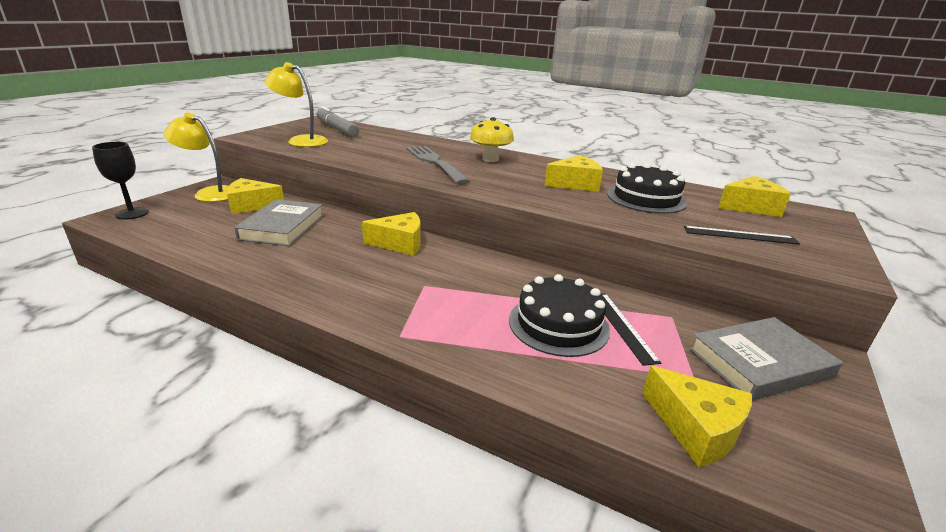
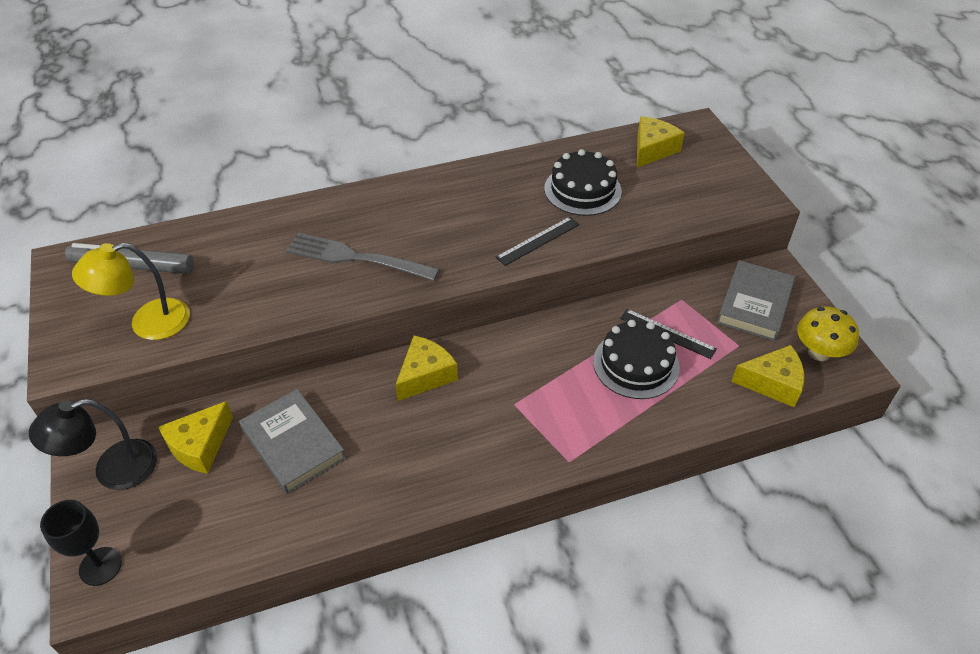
camera: 45 degrees left, 20 degrees up
yellow lamp [164,113,229,202] -> black lamp [29,399,157,490]
yellow mushroom [470,117,514,162] -> yellow mushroom moved to [797,306,859,361]
yellow cheese [544,155,603,192] -> none
black ruler [684,226,800,245] -> black ruler moved to [496,217,580,266]

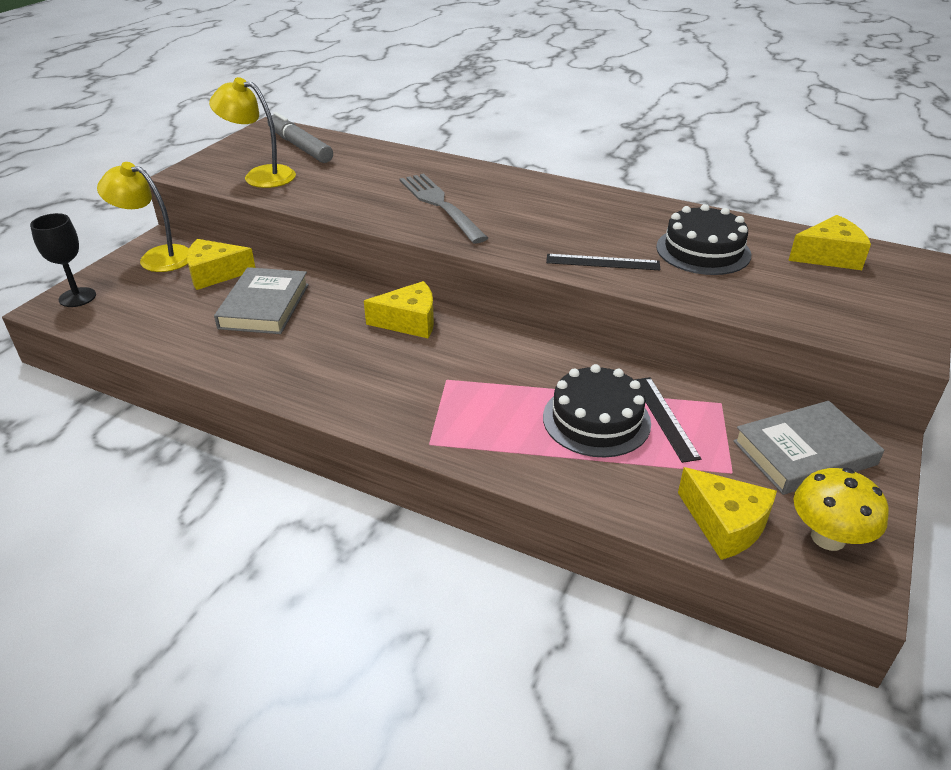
camera: 45 degrees right, 10 degrees down
black lamp [29,399,157,490] -> yellow lamp [97,162,189,272]

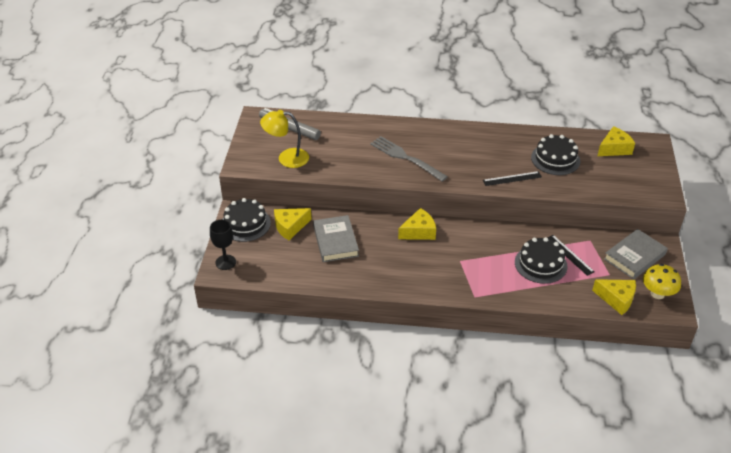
camera: 20 degrees left, 5 degrees up
yellow lamp [97,162,189,272] -> black cake [222,198,271,242]

